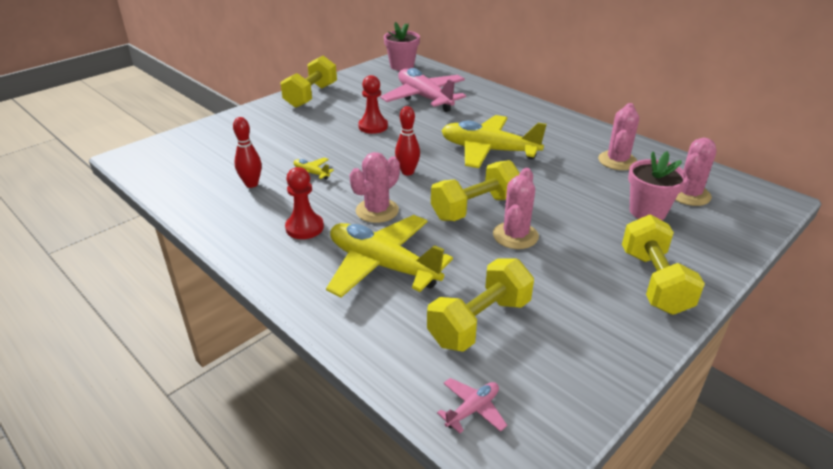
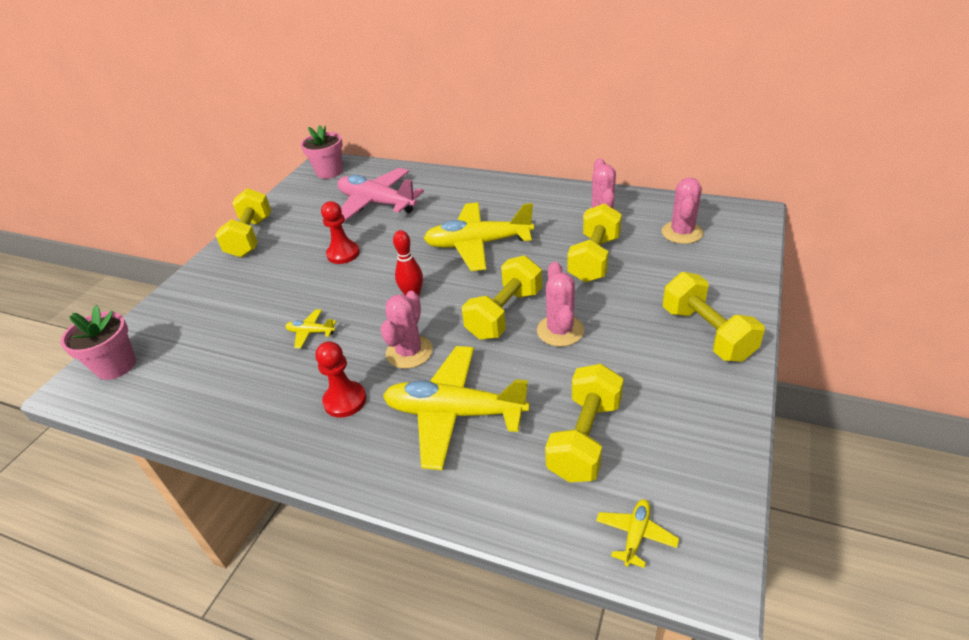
camera: 20 degrees left, 5 degrees up
red bowling pin [233,117,262,188] -> none
pink plane [437,378,507,433] -> yellow plane [596,499,679,568]
pink flower pot [628,151,688,220] -> pink flower pot moved to [61,305,136,380]
none -> yellow dumbbell [567,203,622,282]

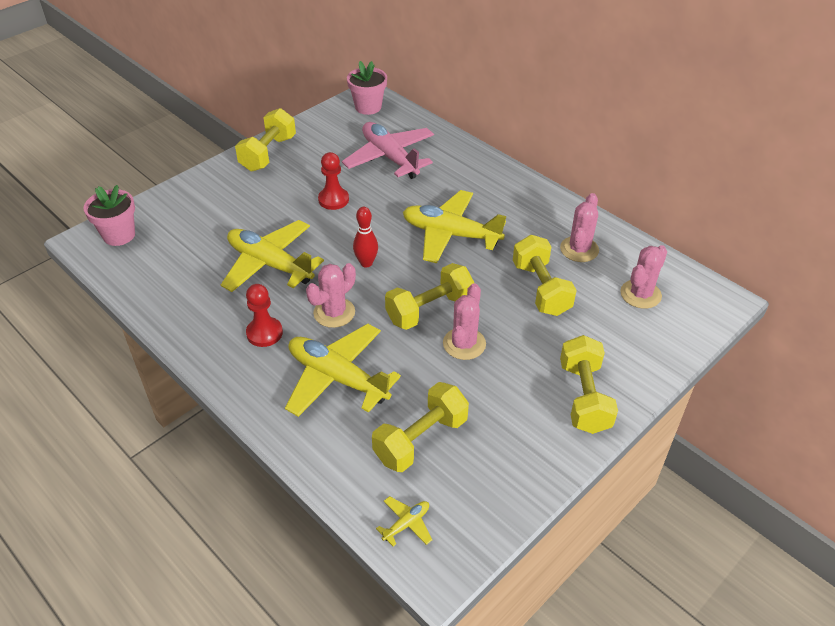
camera: 20 degrees right, 5 degrees up
yellow plane [285,309,337,348] -> yellow plane [221,220,324,292], size x2.36
yellow dumbbell [567,203,622,282] -> yellow dumbbell turned 60 degrees counterclockwise [513,235,577,316]

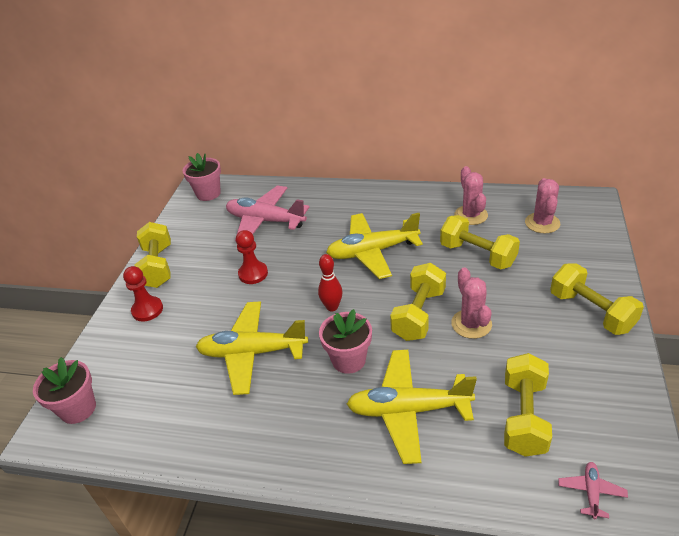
camera: 30 degrees left, 5 degrees down
red pawn [246,284,283,347] -> red pawn moved to [123,266,163,322]
pink cactus [306,263,356,328] -> pink flower pot [319,309,372,374]
yellow plane [376,496,432,547] -> pink plane [558,462,628,519]

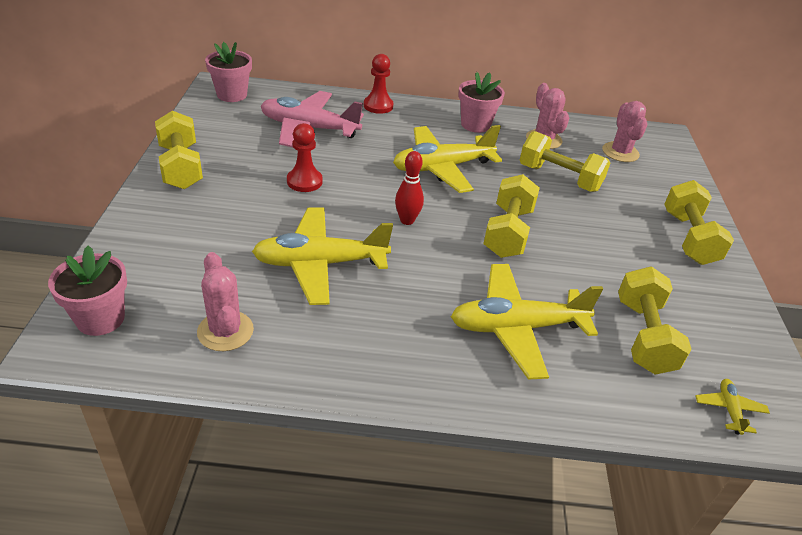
camera: 15 degrees left, 0 degrees up
red pawn [123,266,163,322] -> red pawn moved to [364,54,393,114]
pink flower pot [319,309,372,374] -> pink flower pot moved to [458,72,505,133]
pink cactus [451,267,492,339] -> pink cactus moved to [197,252,254,351]
yellow dumbbell [550,264,644,335] -> yellow dumbbell turned 45 degrees clockwise [664,180,734,265]
pink plane [558,462,628,519] -> yellow plane [695,379,770,435]

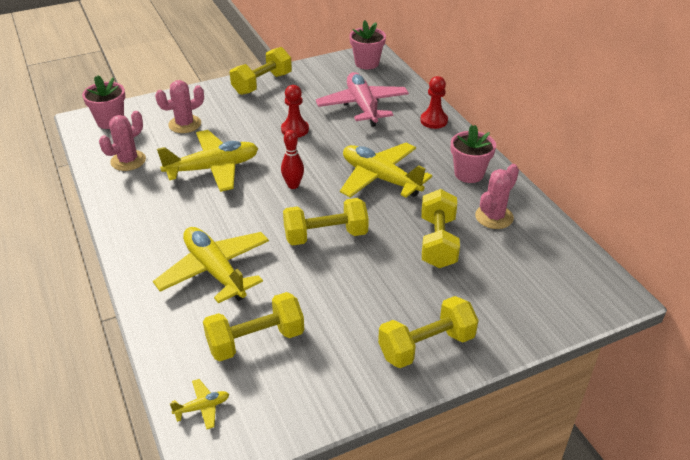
camera: 65 degrees right, 0 degrees up
yellow plane [252,208,393,305] -> yellow plane turned 105 degrees clockwise [157,130,258,192]
pink cactus [602,101,647,162] -> pink cactus moved to [155,80,204,133]

